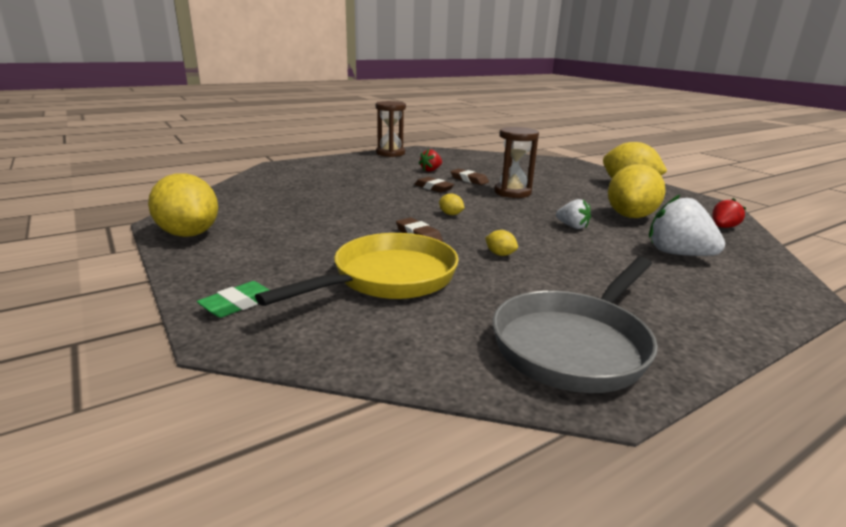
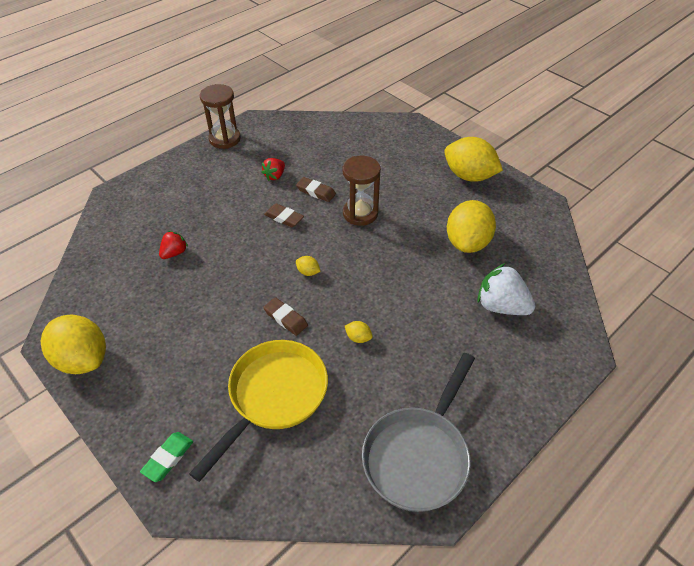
camera: 10 degrees left, 25 degrees up
white strawberry [556,199,591,229] -> none
red strawberry [713,198,746,228] -> red strawberry moved to [159,231,188,259]

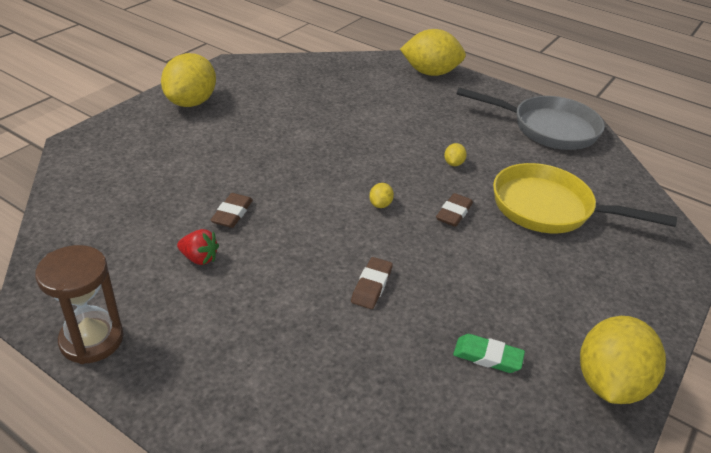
camera: 105 degrees left, 10 degrees down
green eraser [140,432,193,482] -> green eraser moved to [453,334,525,373]
red strawberry [159,231,188,259] -> none
brown eraser [264,203,304,227] -> brown eraser moved to [351,257,393,309]
brown hourglass [342,156,381,226] -> none
yellow lemon [447,200,496,253] -> yellow lemon moved to [400,29,466,76]
white strawberry [477,263,535,315] -> none

